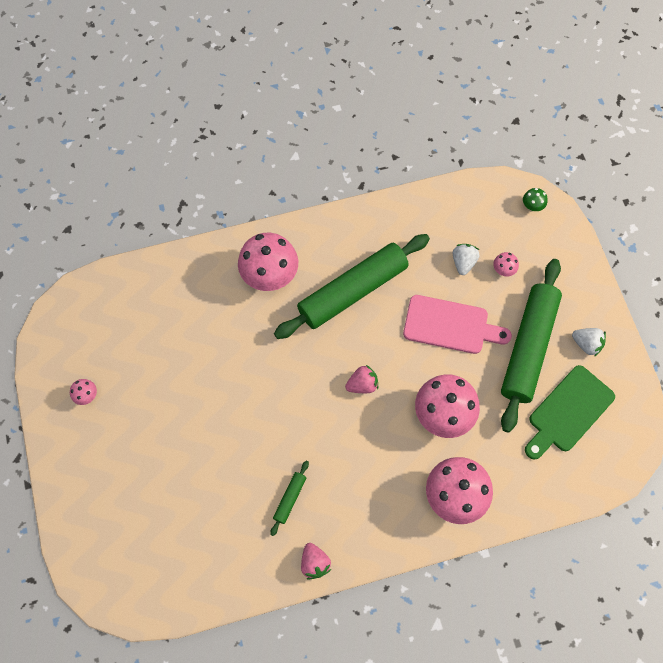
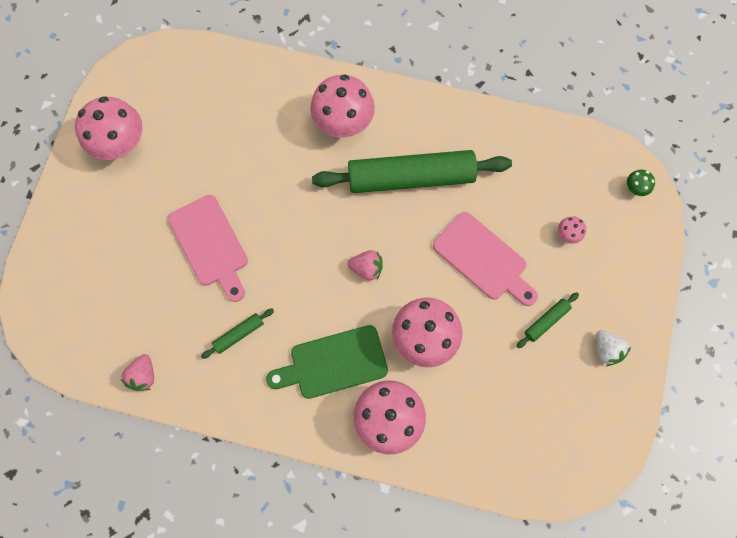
camera: 30 degrees right, 5 degrees up
pink mushroom [70,379,97,405] -> pink mushroom [75,97,143,160], size x2.35
pink strawberry [301,543,331,579] -> pink strawberry moved to [121,354,154,391]
white strawberry [453,244,480,275] -> none
green rolling pin [501,259,562,433] -> green rolling pin [517,293,579,348], size x0.40
green cutting board [525,365,615,460] -> green cutting board moved to [266,325,388,399]
none -> pink cutting board [168,195,248,302]

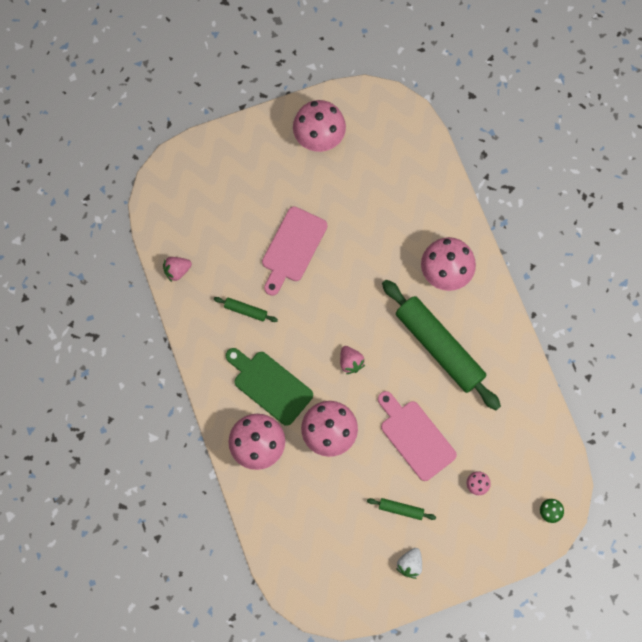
camera: 55 degrees right, 0 degrees up
pink cutting board [433,212,538,306] -> pink cutting board turned 135 degrees clockwise [378,391,457,481]

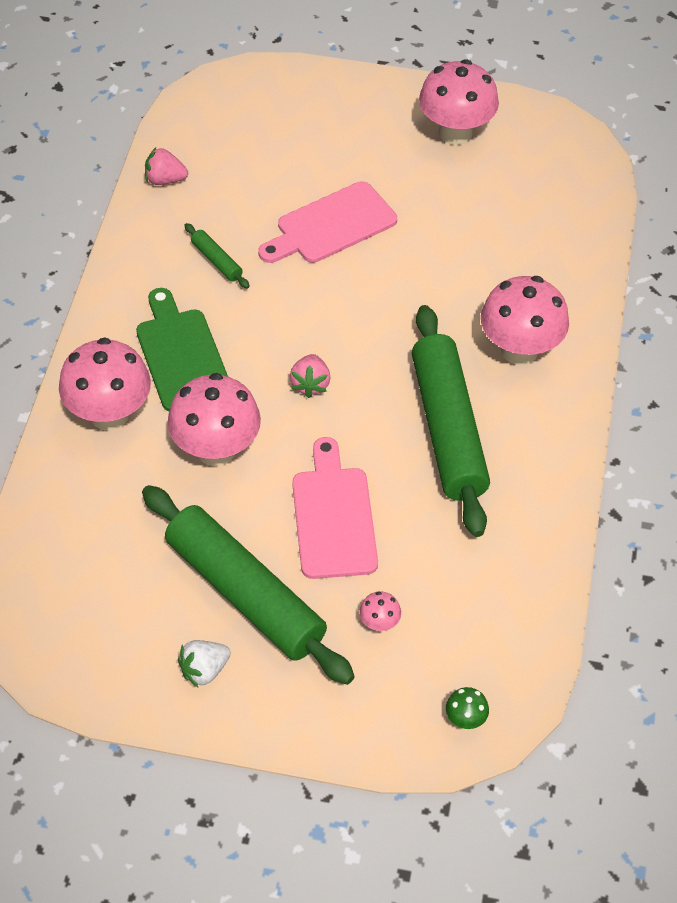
camera: 30 degrees right, 20 degrees down
green rolling pin [367,498,436,520] -> green rolling pin [142,485,355,685], size x2.49

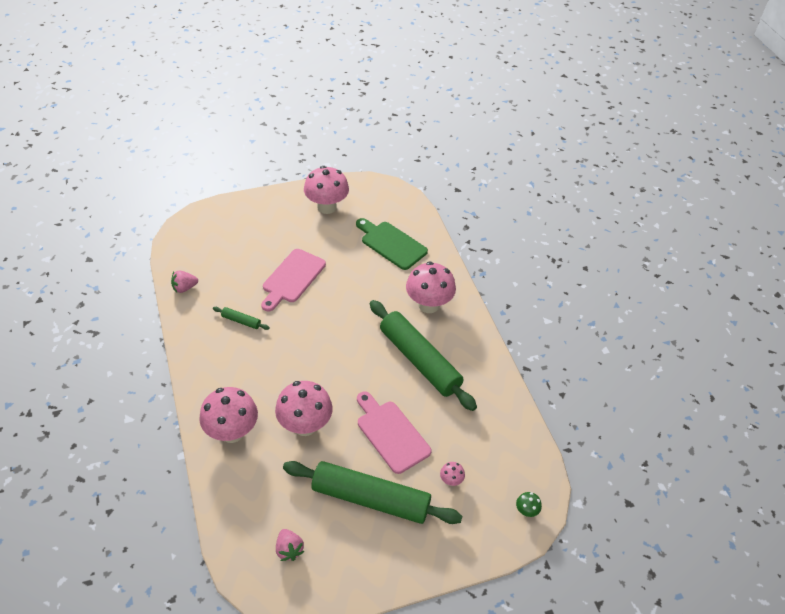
camera: 30 degrees left, 5 degrees down
green cutting board [136,288,228,411] -> green cutting board moved to [356,218,428,270]
white strawberry [178,640,231,687] -> none
pink strawberry [290,354,331,398] -> pink strawberry moved to [276,529,304,561]

